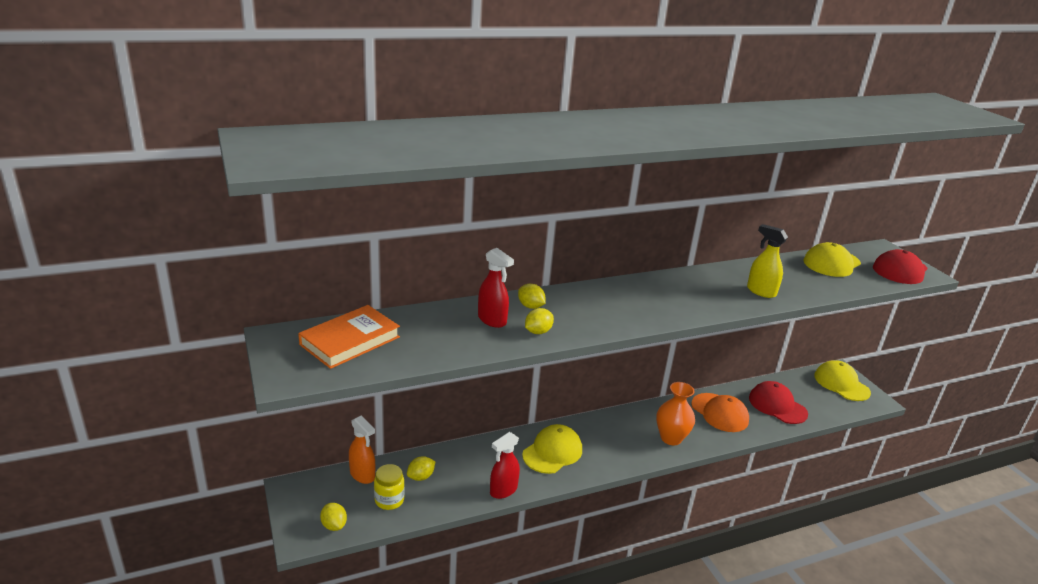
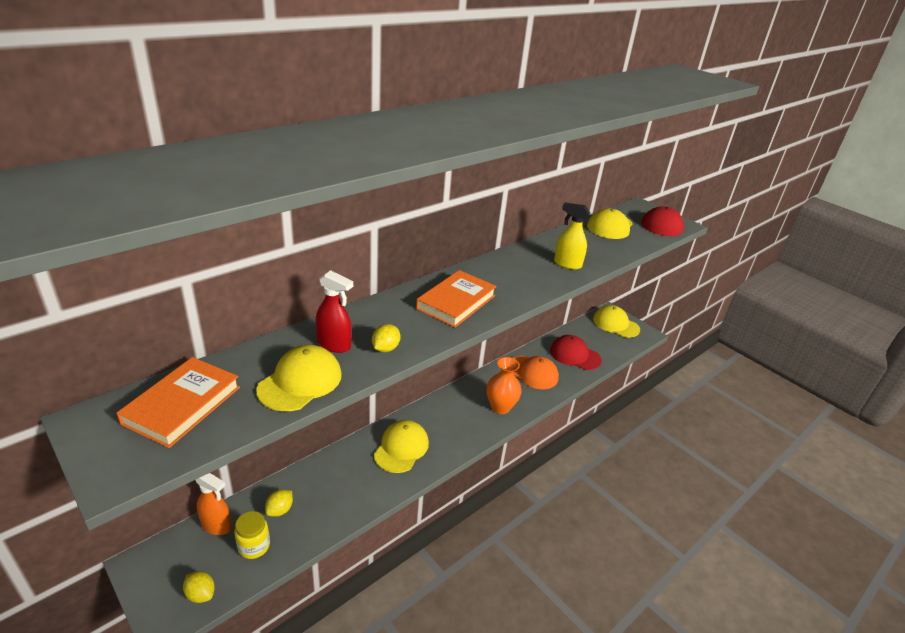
camera: 20 degrees left, 5 degrees up
red spray bottle [490,432,520,499] -> none
yellow lemon [518,284,546,309] -> none
none -> yellow cap [256,345,342,411]
none -> orange book [416,270,497,327]

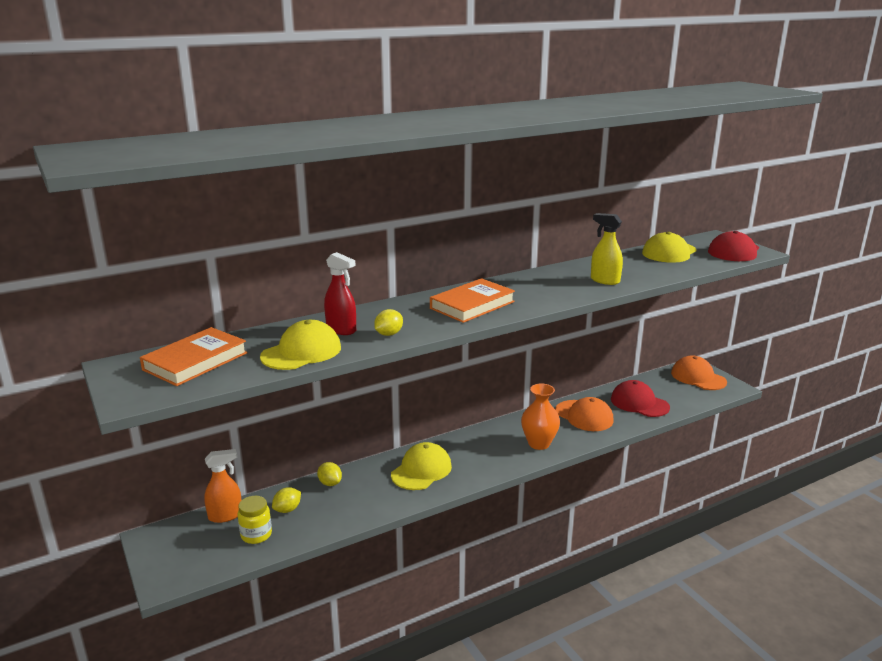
camera: 15 degrees right, 10 degrees down
yellow lemon [183,571,215,603] -> yellow lemon moved to [317,462,342,486]
orange spray bottle [195,473,232,535] -> orange spray bottle turned 60 degrees counterclockwise [204,449,242,523]
yellow cap [593,305,640,338] -> orange cap [671,355,727,390]

